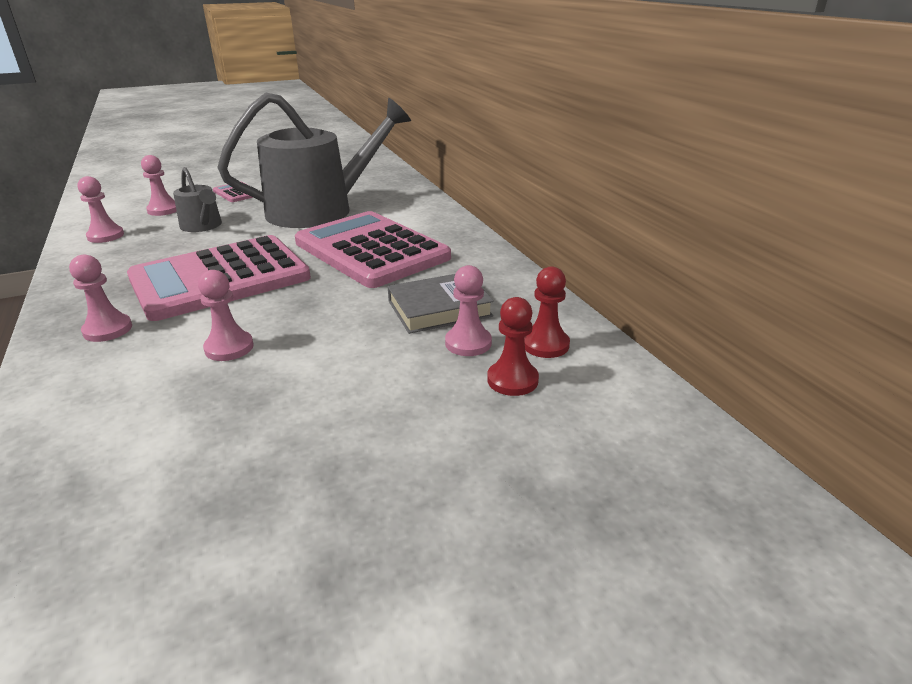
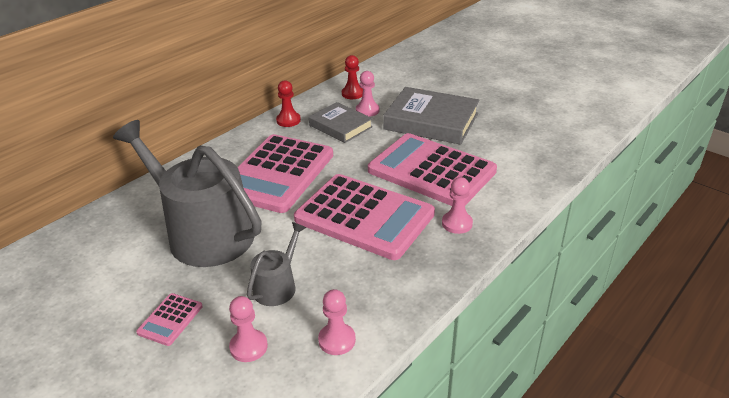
camera: 115 degrees left, 5 degrees up
pink pawn [198,270,254,361] -> pink calculator [368,133,497,206]
red pawn [487,297,539,396] -> red pawn moved to [276,80,301,127]
none -> grey book [383,87,480,145]

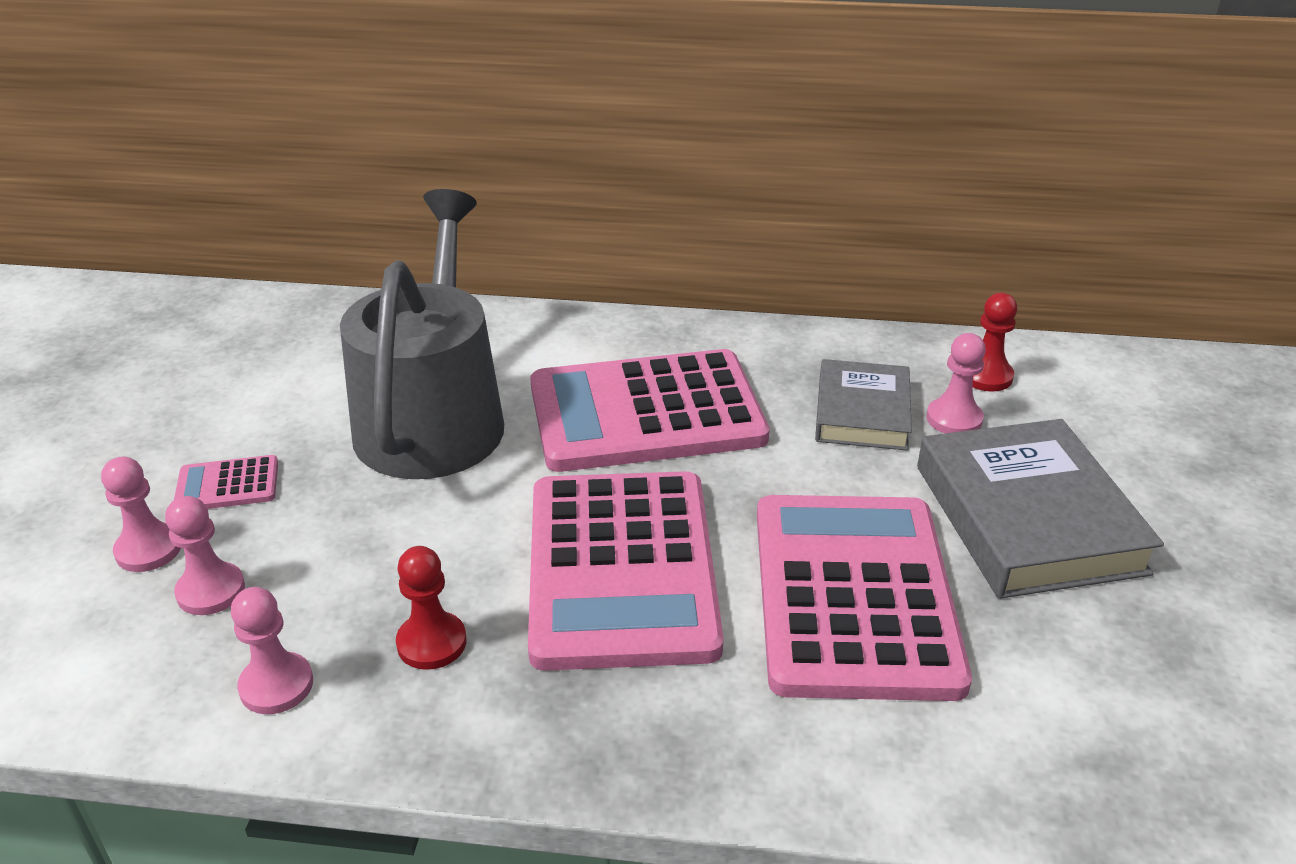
camera: 55 degrees right, 0 degrees up
grey watering can [247,222,306,306] -> none
red pawn [276,80,301,127] -> red pawn moved to [396,546,466,670]
pink pawn [442,177,473,234] -> pink pawn moved to [101,457,181,572]

